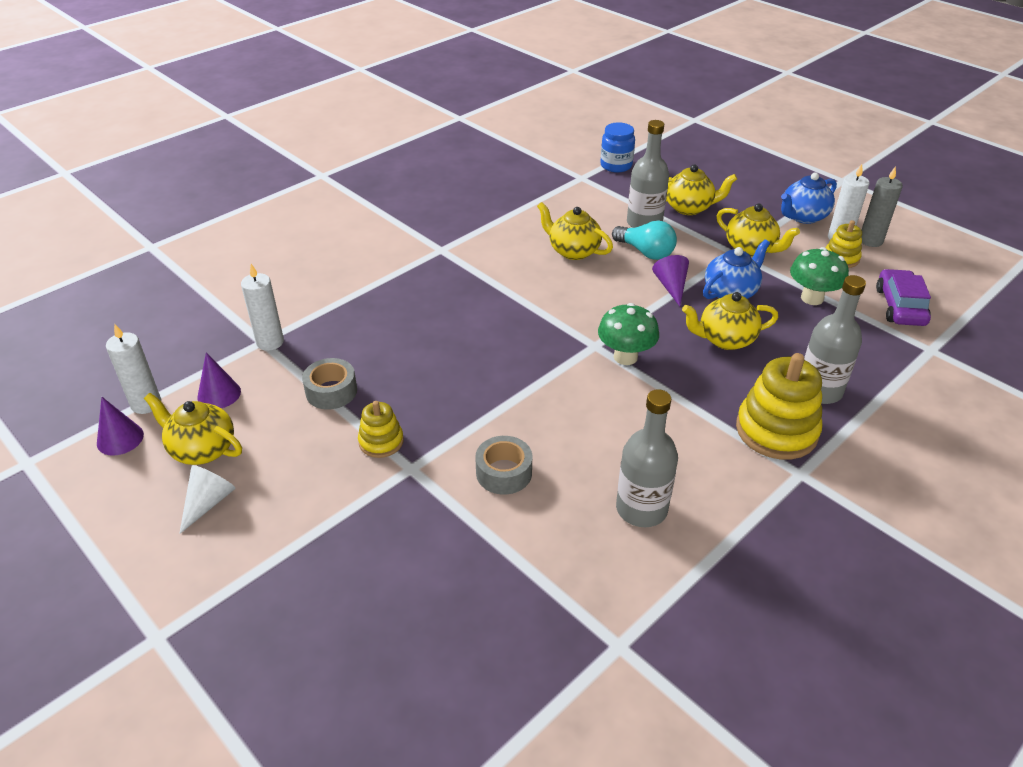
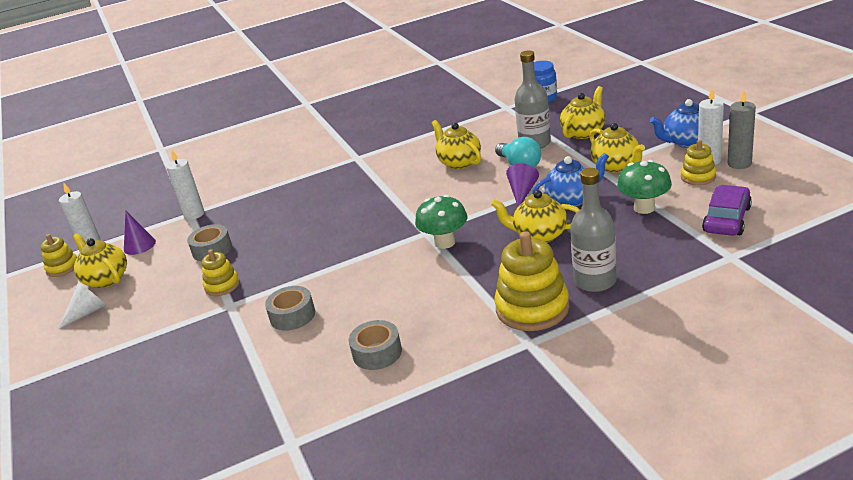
camera: 25 degrees right, 10 degrees down
purple cone [97,397,144,456] -> yellow stacking toy [40,234,77,277]
grey bottle [616,389,678,527] -> grey tape [349,320,402,370]
yellow teapot [666,164,737,215] -> yellow teapot turned 75 degrees counterclockwise [560,86,605,139]

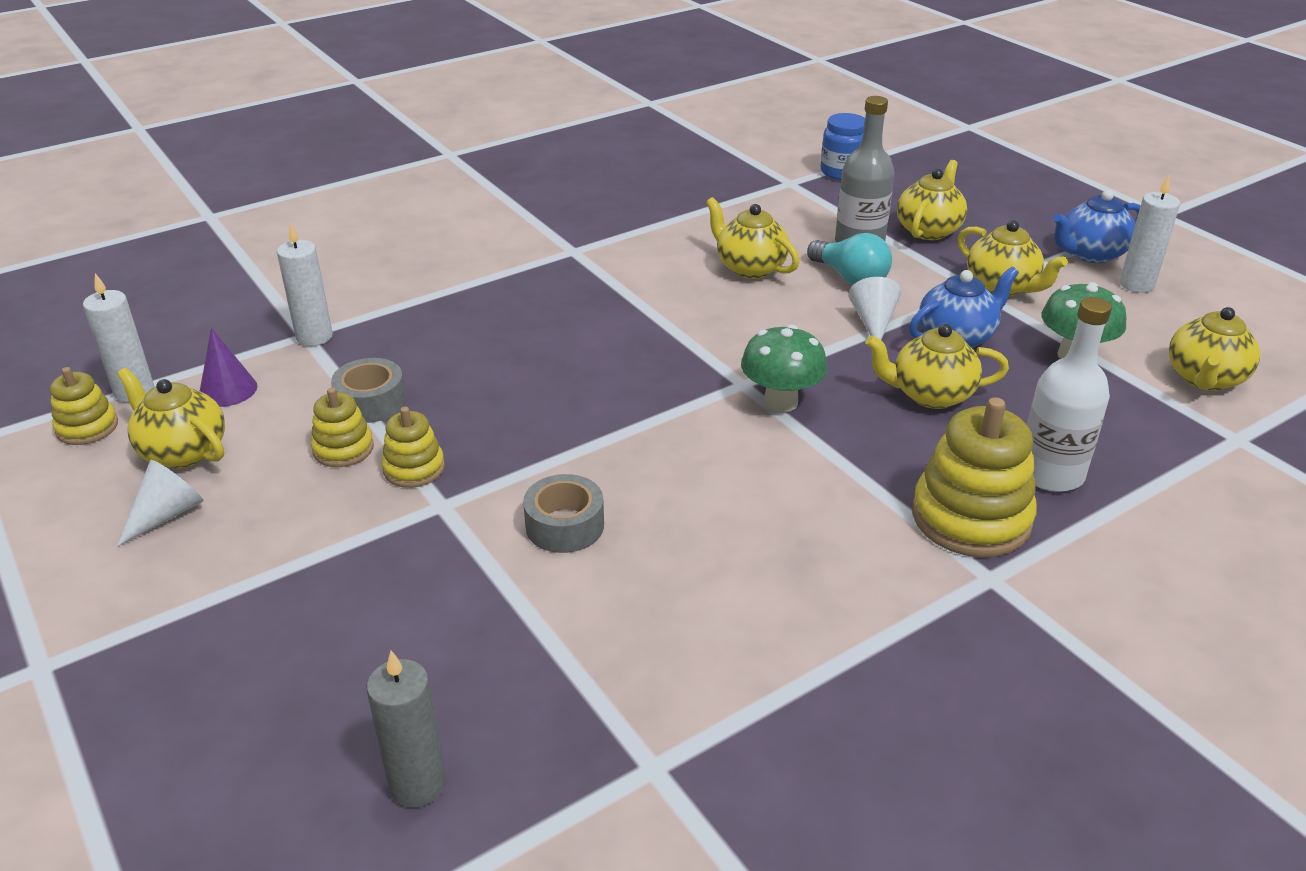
camera: 15 degrees left, 5 degrees up
grey tape [349,320,402,370] -> none
purple cone [506,163,539,207] -> white cone [848,277,901,340]
grey bottle [570,168,616,292] -> white bottle [1027,297,1112,492]
yellow stacking toy [681,140,716,185] -> yellow stacking toy moved to [311,388,374,467]
purple car [702,185,752,236] -> yellow teapot [1169,307,1260,391]
grey candle [727,90,756,169] -> grey candle moved to [367,651,446,808]

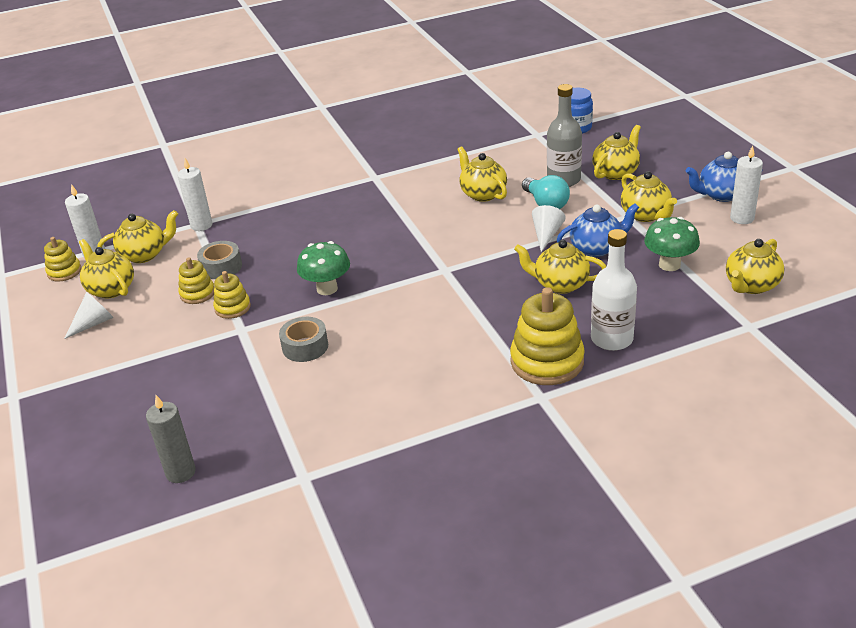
camera: 15 degrees right, 0 degrees up
purple cone [200,328,257,407] -> yellow teapot [97,210,178,263]
green mushroom [741,325,827,412] -> green mushroom moved to [297,241,350,295]

